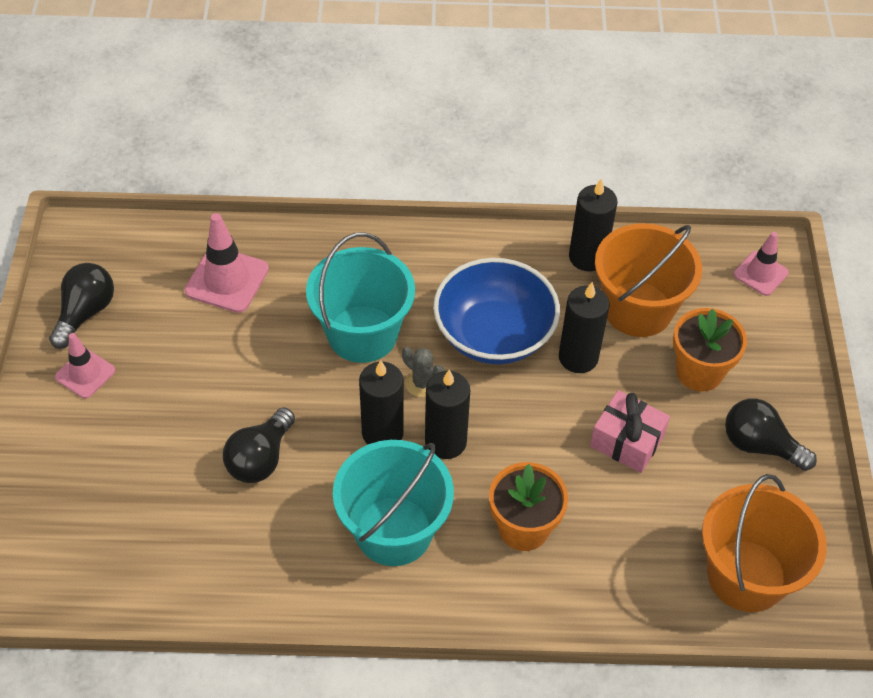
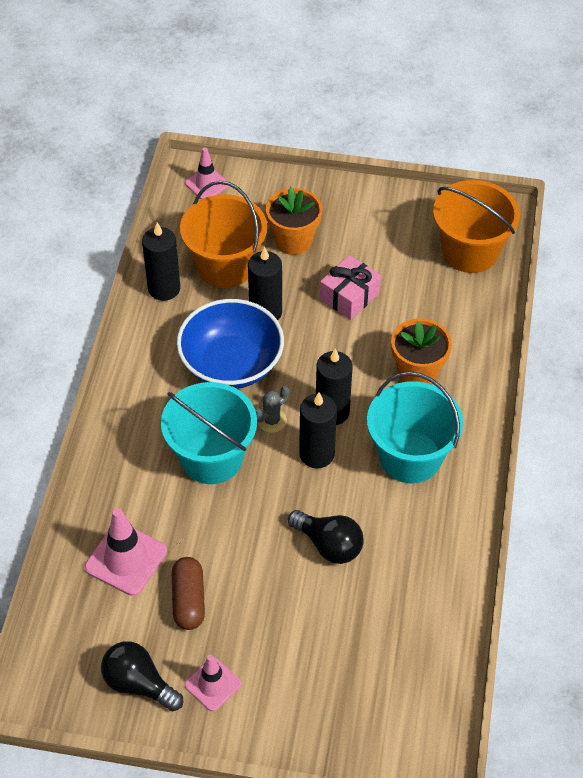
camera: 80 degrees left, 0 degrees up
black light bulb [725,398,817,471] -> none
none -> brown capsule [172,557,205,630]

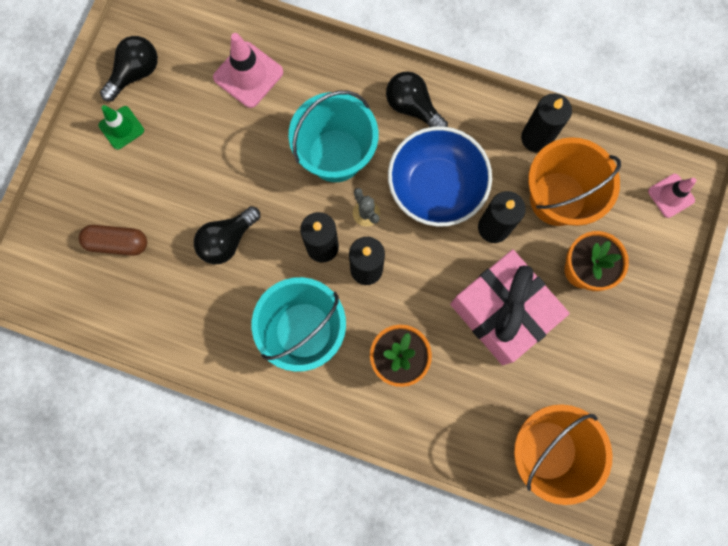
camera: 100 degrees right, 25 degrees up
brown capsule [172,557,205,630] -> brown capsule moved to [79,225,147,256]
pink traffic cone [184,655,242,711] -> green traffic cone [99,105,144,150]
pink gift [320,255,381,320] -> pink gift [450,249,570,365], size x1.75
none -> black light bulb [386,71,448,127]

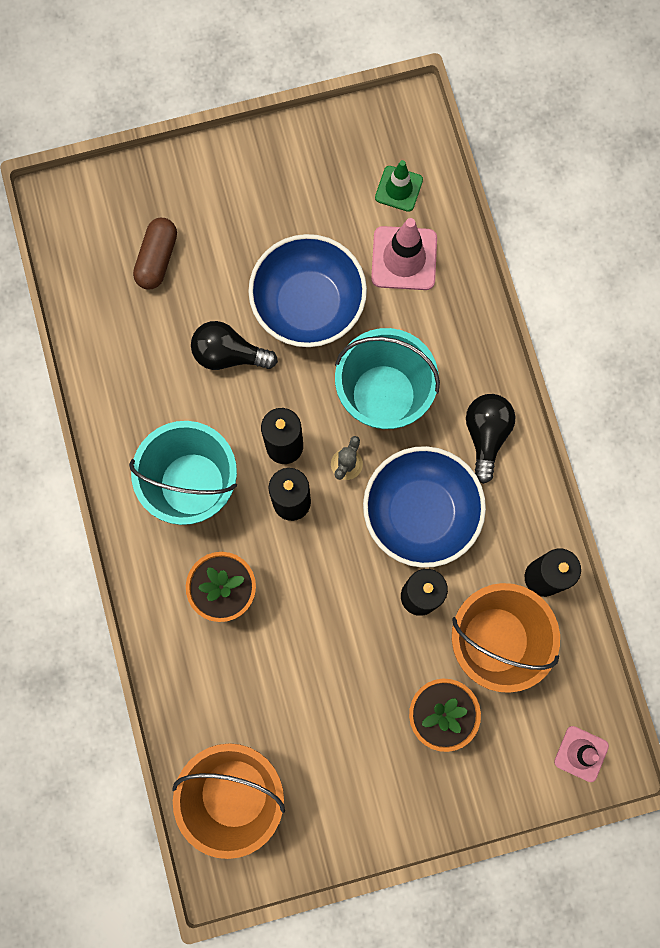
camera: 55 degrees right, 0 degrees up
brown capsule [79,225,147,256] -> brown capsule turned 45 degrees clockwise [133,218,177,290]
green traffic cone [99,105,144,150] -> green traffic cone moved to [375,160,423,212]
black light bulb [100,36,158,102] -> none
pink gift [450,249,570,365] -> none
none -> blue bowl [248,234,367,347]

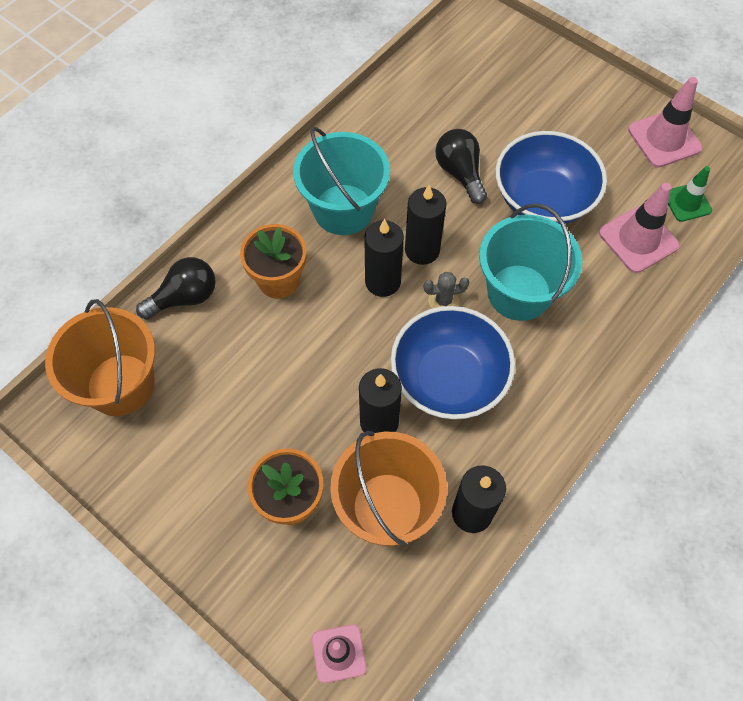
camera: 55 degrees right, 15 degrees down
brown capsule [133,218,177,290] -> none
black light bulb [466,394,515,484] -> black light bulb moved to [136,257,216,319]
none -> pink traffic cone [628,77,702,168]

